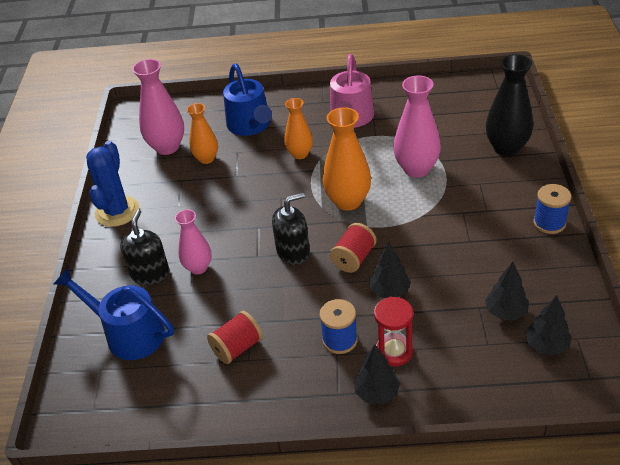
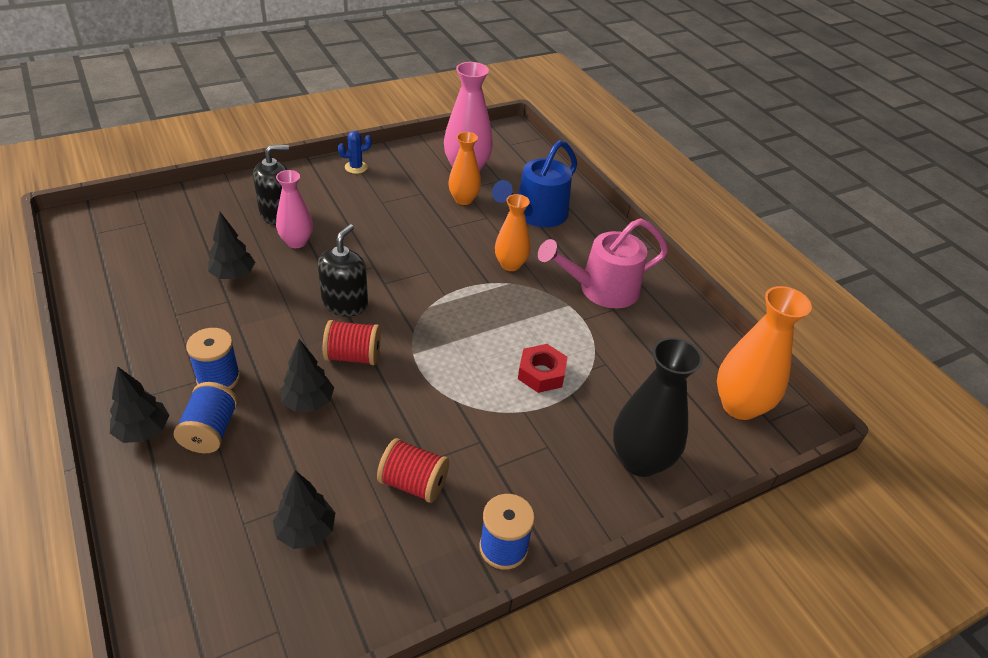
camera: 55 degrees right, 0 degrees up
blue watering can [54,268,174,360] -> none
blue cactus [86,141,139,227] -> blue cactus [338,131,372,174], size x0.49
red spool [207,311,263,364] -> red spool moved to [377,438,449,503]
black soap dispenser [272,193,310,265] -> black soap dispenser turned 105 degrees counterclockwise [318,224,368,316]
orange vase [323,107,371,210] -> orange vase moved to [717,286,812,420]
red hourglass [374,297,413,366] -> blue spool [174,382,238,453]
pink vase [393,75,441,177] -> red nut [518,344,567,393]
black tree [525,295,572,355] -> black tree moved to [208,212,255,279]

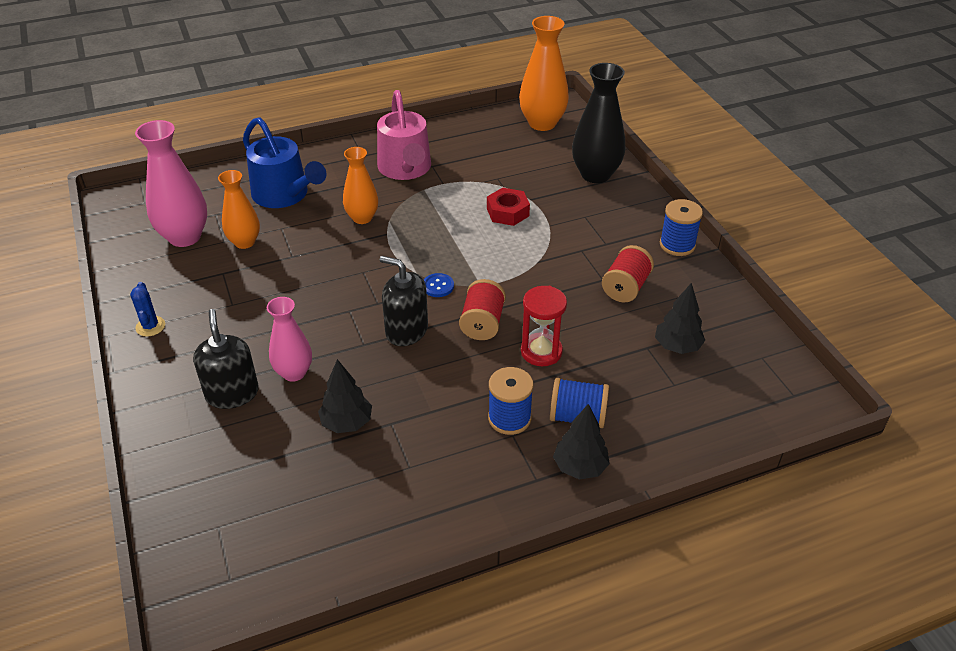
camera: 80 degrees left, 0 degrees up
black tree [280,339,334,412] -> red hourglass [521,286,567,366]
none -> blue button [424,273,454,297]

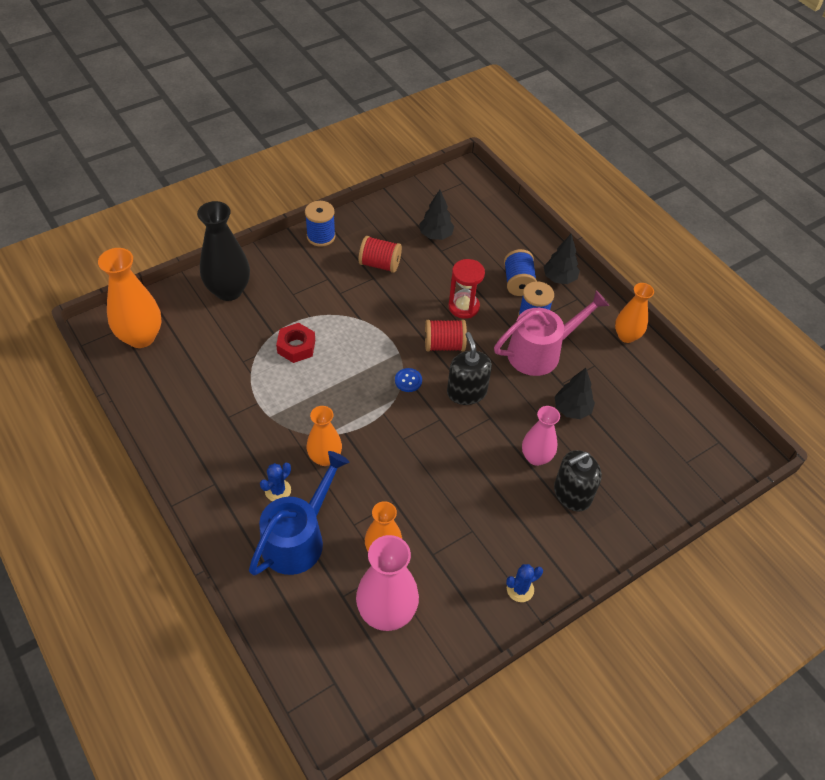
camera: 105 degrees left, 10 degrees up
pink watering can [377,90,431,180] -> pink watering can moved to [494,290,609,376]
black soap dispenser [380,256,428,346] -> black soap dispenser turned 150 degrees clockwise [447,332,492,405]
none -> blue cactus [260,463,291,501]
none -> orange vase [615,283,654,343]

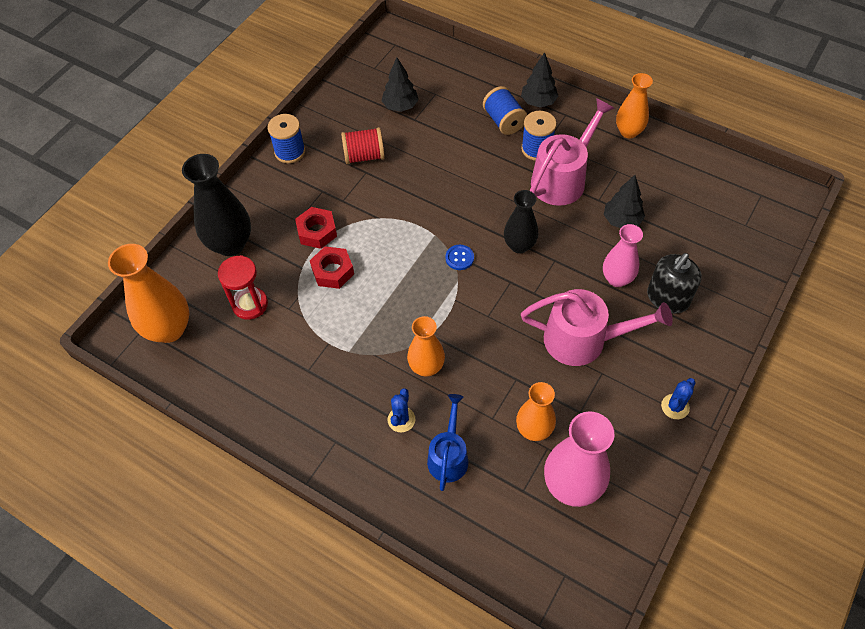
camera: 20 degrees left, 5 degrees up
blue watering can [249,451,349,576] -> blue watering can [427,394,468,491], size x0.63
red spool [425,320,467,352] -> none
black soap dispenser [447,332,492,405] -> black vase [504,190,538,253]
red hourglass [448,259,485,319] -> red hourglass moved to [218,255,268,320]
none -> red nut [295,207,337,249]
none -> pink watering can [521,289,673,366]

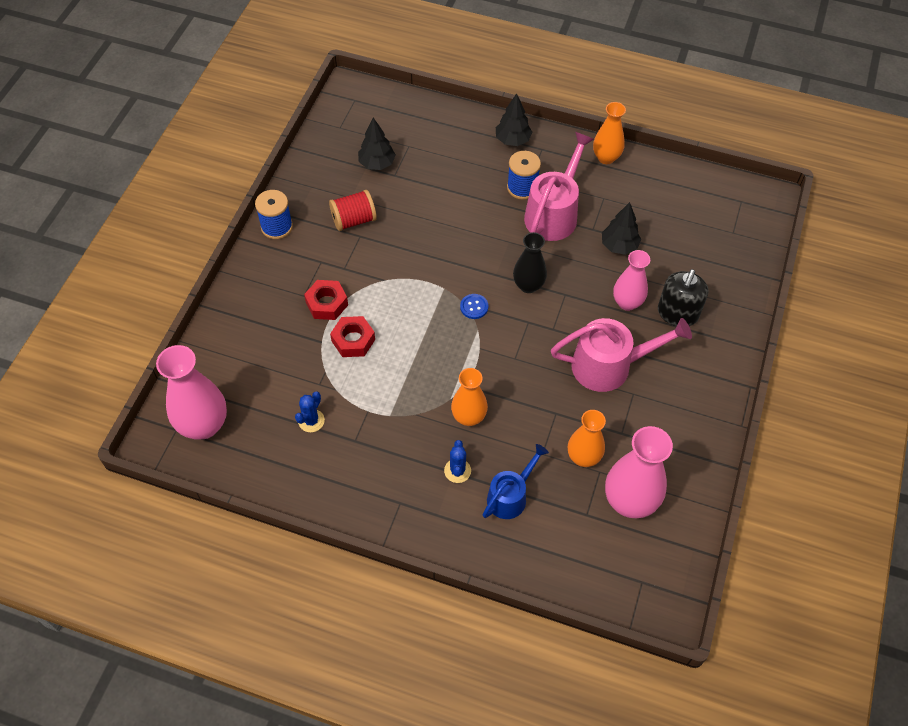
camera: 15 degrees left, 0 degrees up
orange vase [108,244,189,343] -> pink vase [156,345,227,439]
black vase [182,154,251,256] -> none
red hourglass [218,255,268,320] -> none
blue watering can [427,394,468,491] -> blue watering can turned 45 degrees clockwise [483,444,549,519]
blue spool [483,86,527,135] -> none
blue cactus [661,378,696,419] -> blue cactus moved to [295,392,325,432]

